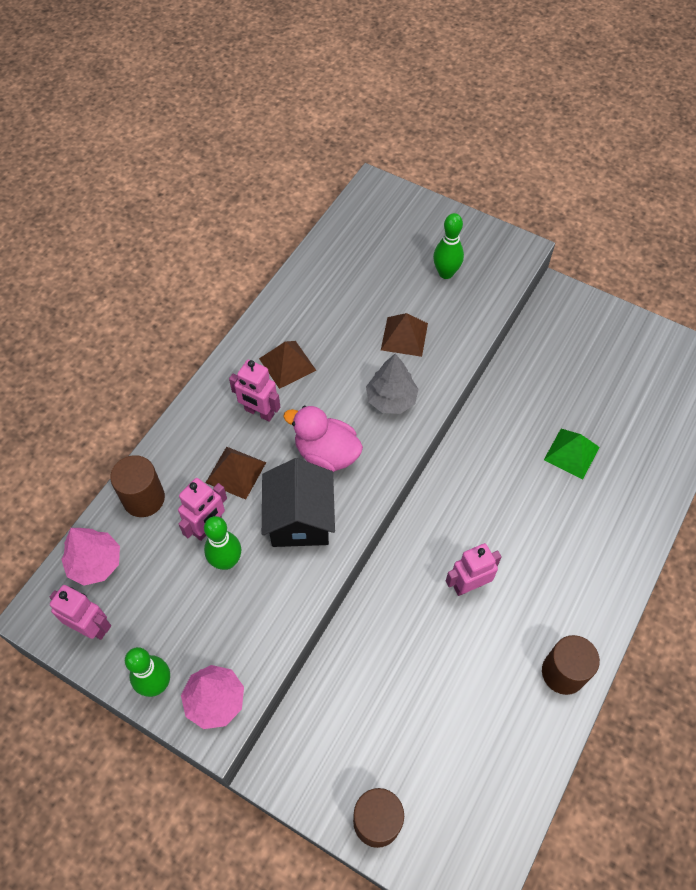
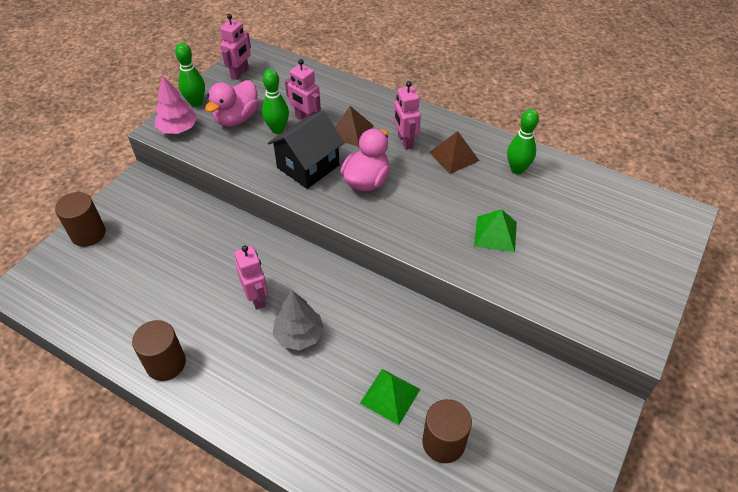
camera: 90 degrees right, 10 degrees down
pink tree [61,528,120,586] -> none
brown cylinder [110,455,165,517] -> brown cylinder moved to [423,399,472,463]
pink robot [229,360,280,422] -> pink robot turned 45 degrees counterclockwise [394,81,421,150]
black house [262,458,335,547] -> black house turned 45 degrees counterclockwise [268,111,344,189]
grey tree [366,354,418,414] -> grey tree moved to [273,291,324,351]
brown pyramid [381,313,428,357] -> green pyramid [474,209,517,252]
green bowling pin [433,213,464,279] -> green bowling pin moved to [507,109,539,174]
none -> pink duck [205,80,259,126]

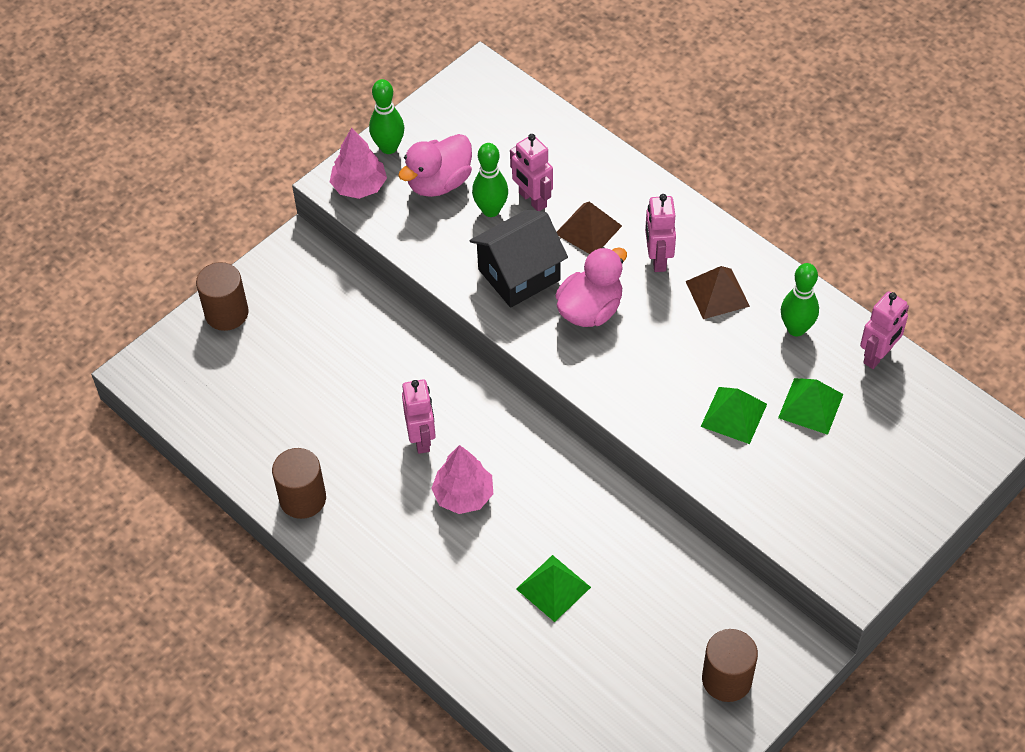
camera: 15 degrees right, 5 degrees up
pink robot [220,14,251,80] -> pink robot moved to [860,291,909,369]
grey tree [273,291,324,351] -> pink tree [431,445,493,514]
brown cylinder [423,399,472,463] -> brown cylinder moved to [702,629,758,702]
none -> green pyramid [778,378,844,435]

